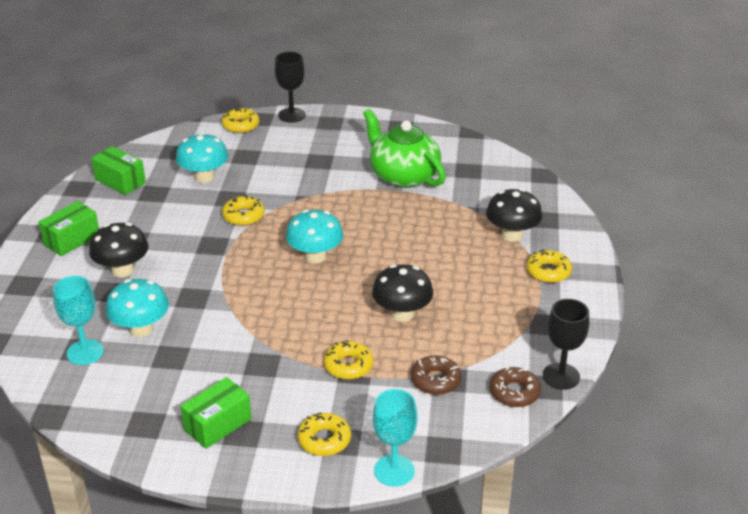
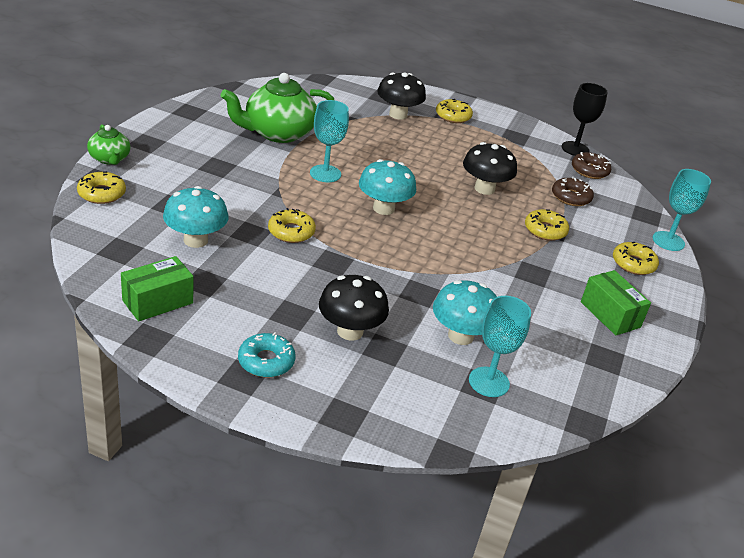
camera: 80 degrees left, 0 degrees up
green box [38,201,99,256] -> turquoise donut [238,332,296,377]
black goblet [275,52,306,123] -> green teapot [87,124,131,165]
none -> turquoise goblet [310,100,349,182]

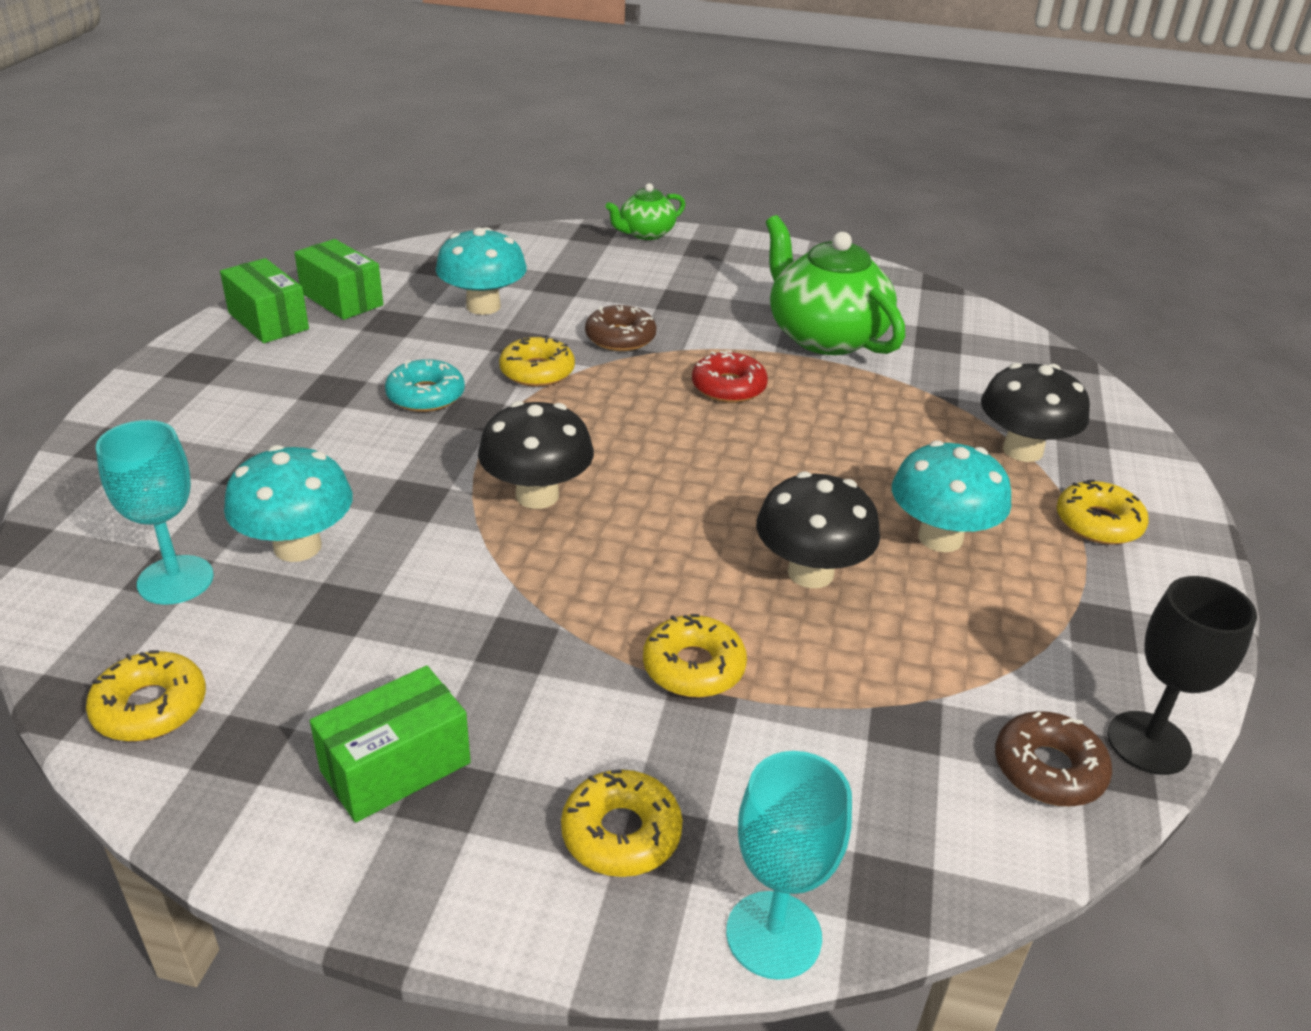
camera: 85 degrees right, 0 degrees up
yellow donut [77,171,126,204] -> yellow donut moved to [86,650,206,741]
turquoise donut [238,332,296,377] -> turquoise donut moved to [385,359,465,412]
turquoise goblet [310,100,349,182] -> red donut [692,351,768,403]
black mushroom [319,275,389,341] -> black mushroom moved to [478,401,594,509]
turquoise mushroom [359,159,416,215] -> turquoise mushroom moved to [892,440,1011,552]
brown donut [552,177,594,206] -> brown donut moved to [585,305,656,351]
none -> green box [220,258,309,343]

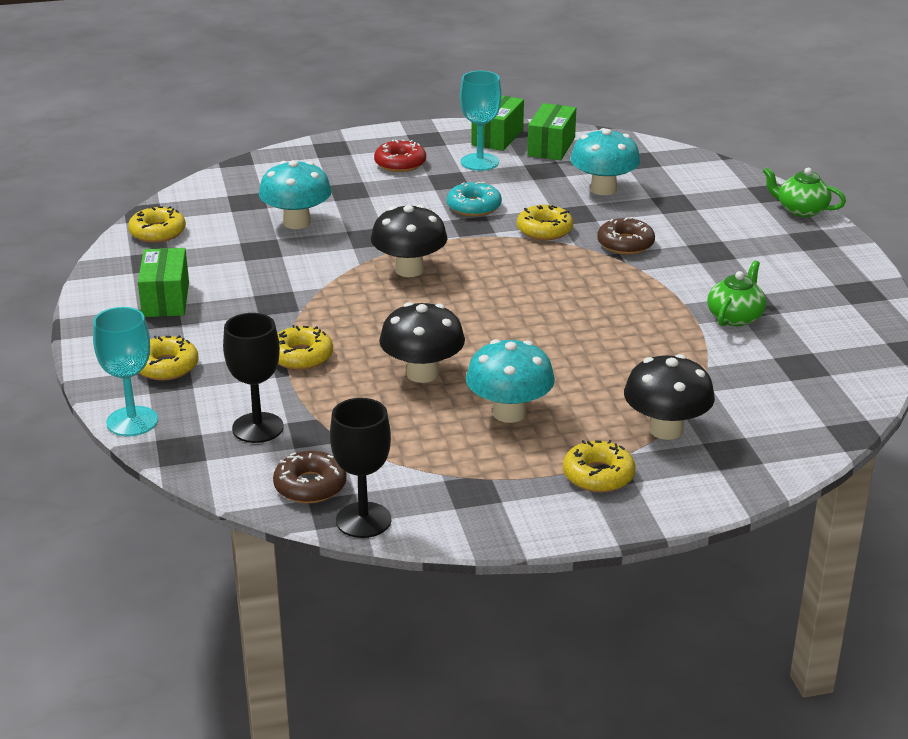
camera: 65 degrees right, 5 degrees down
turquoise goblet [96,420,214,605] -> turquoise goblet moved to [460,71,501,171]
green box [310,665,471,823] -> green box turned 60 degrees clockwise [138,248,189,317]
red donut [692,351,768,403] -> red donut moved to [374,139,426,172]
green teapot [766,215,905,355] -> green teapot [707,260,766,326], size x0.53
none -> black goblet [223,313,284,443]

